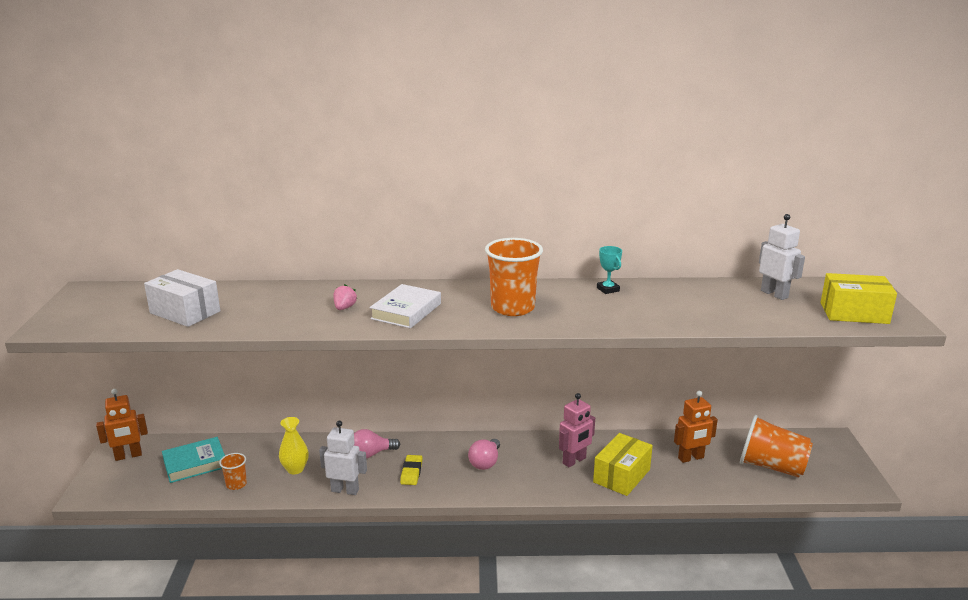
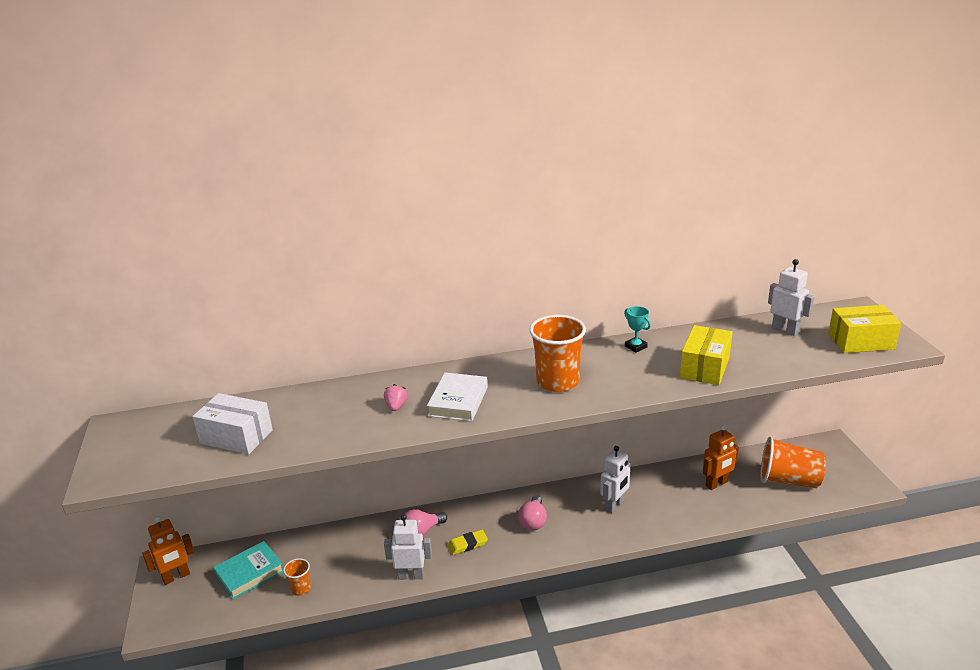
camera: 10 degrees left, 5 degrees up
yellow vase [279,417,309,474] -> none
yellow eraser [400,455,423,485] -> yellow eraser turned 75 degrees clockwise [448,530,488,555]
pink robot [559,393,595,467] -> white robot [600,446,630,513]
yellow box [593,433,653,496] -> yellow box moved to [680,325,732,385]

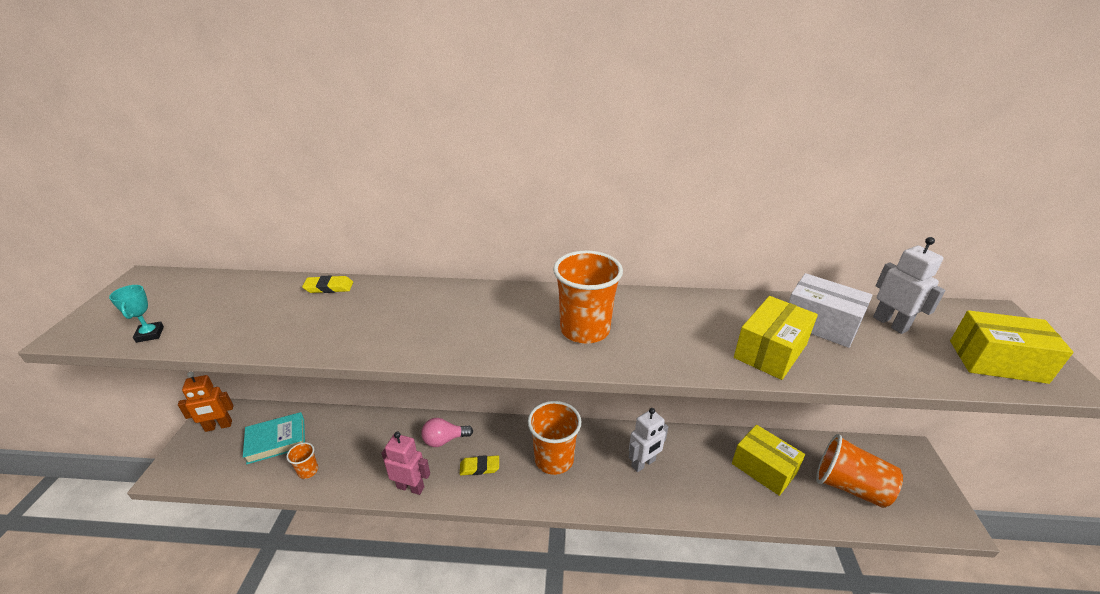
camera: 15 degrees right, 5 degrees up
white box [193,393,273,455] -> white box moved to [788,273,873,348]
pink strawberry [384,384,407,411] -> none
white robot [384,514,432,580] -> pink robot [381,432,430,495]
white book [427,372,488,422] -> none
pink light bulb [518,496,547,530] -> orange cup [528,401,581,475]
turquoise trophy [624,306,651,353] -> turquoise trophy moved to [109,285,164,343]
orange robot [703,425,739,490] -> yellow box [732,425,805,496]
none -> yellow eraser [302,275,353,293]

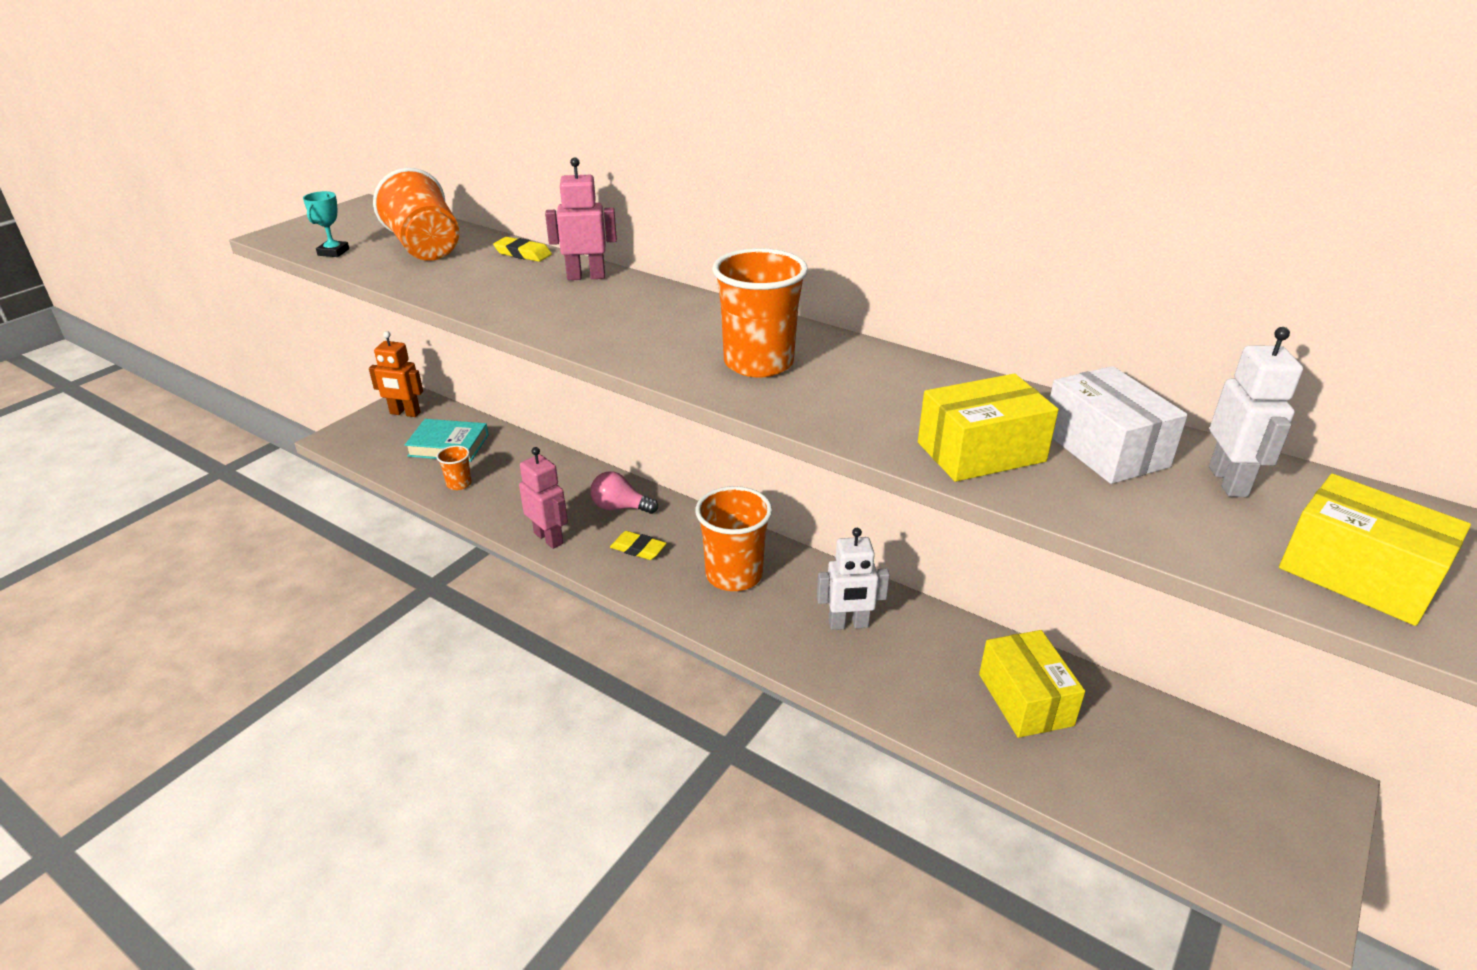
camera: 30 degrees right, 0 degrees up
orange cup [816,434,903,508] -> orange cup moved to [373,168,459,261]
none -> pink robot [545,157,617,280]

